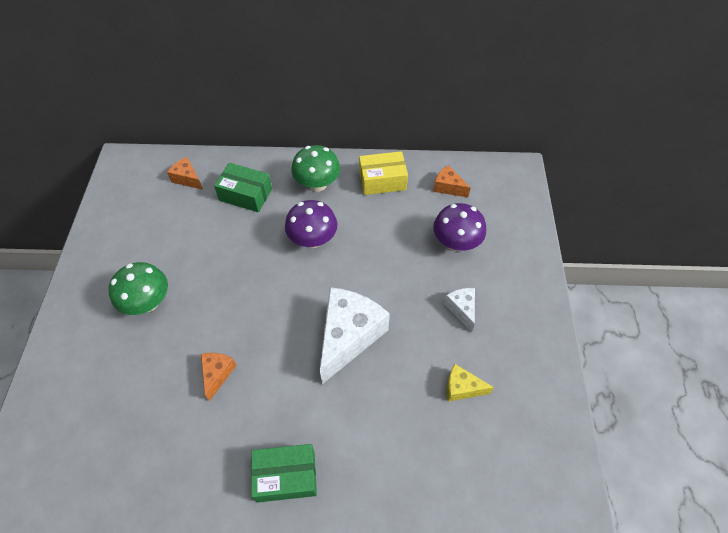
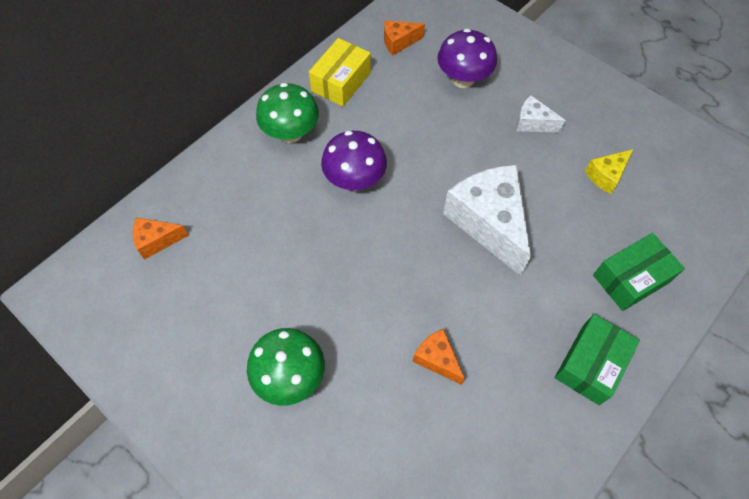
camera: 50 degrees left, 5 degrees up
green box [214,163,272,212] -> green box moved to [593,233,685,311]

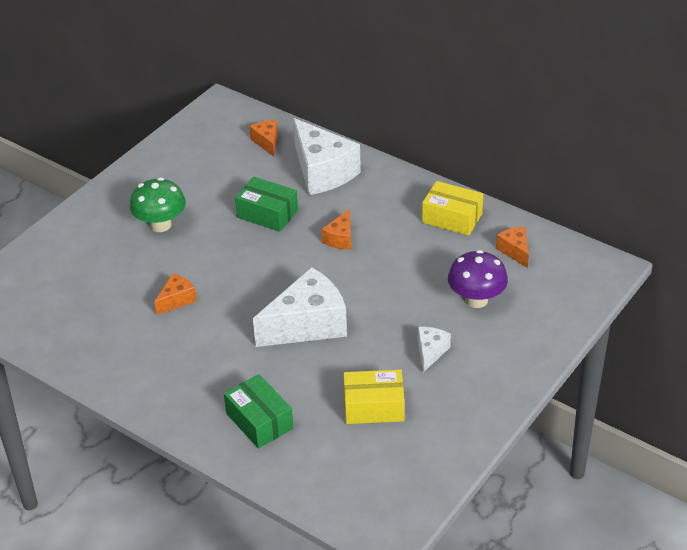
camera: 85 degrees right, 20 degrees down
green mushroom [256,83,319,143] -> none
purple mushroom [321,131,387,191] -> orange cheese [321,209,351,250]
green box [555,314,640,405] -> green box moved to [235,177,298,232]
yellow cheese [585,149,633,194] -> yellow box [344,370,405,424]
none -> white cheese [293,118,361,195]

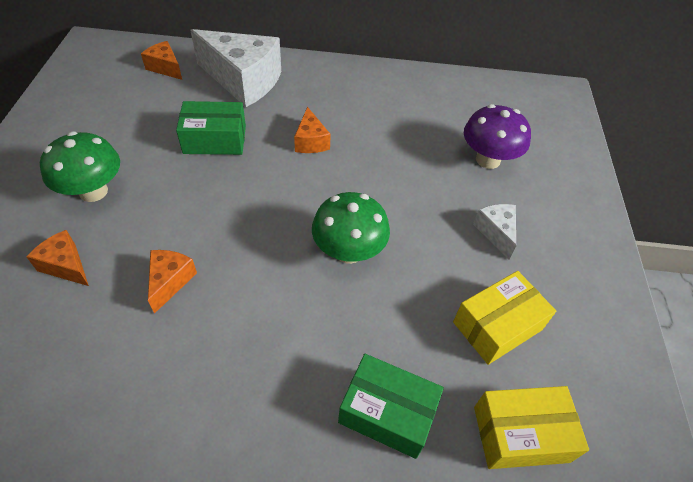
camera: 35 degrees left, 10 degrees up
white cheese [253,267,347,347] -> green mushroom [312,192,390,264]
yellow box [422,181,483,236] -> yellow box moved to [474,386,589,469]
orange cheese [496,227,529,268] -> orange cheese moved to [27,230,89,286]

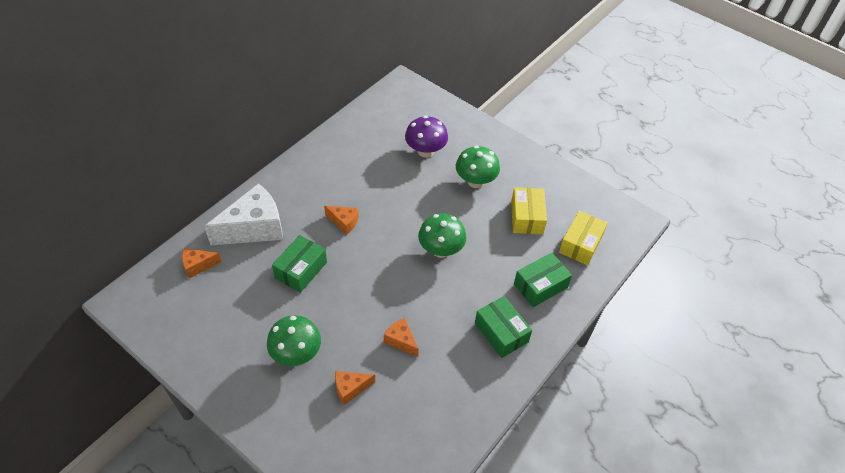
camera: 55 degrees left, 0 degrees up
white cheese [473,204,516,259] -> green mushroom [456,146,500,188]
none -> green box [475,296,532,358]

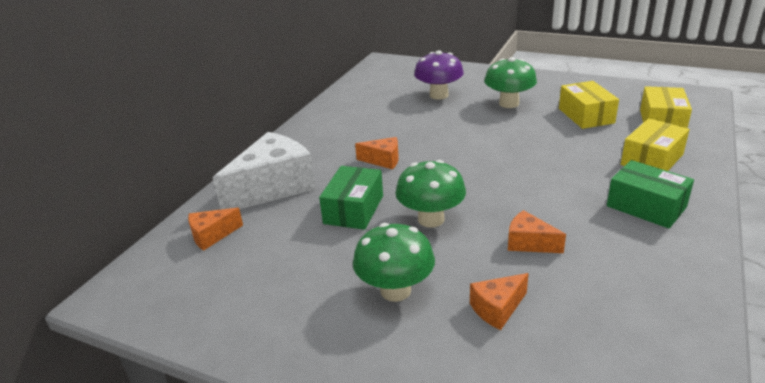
camera: 10 degrees left, 20 degrees down
green mushroom [418,213,466,258] -> green mushroom moved to [396,160,466,228]
green box [514,253,572,307] -> yellow box [621,118,690,171]

